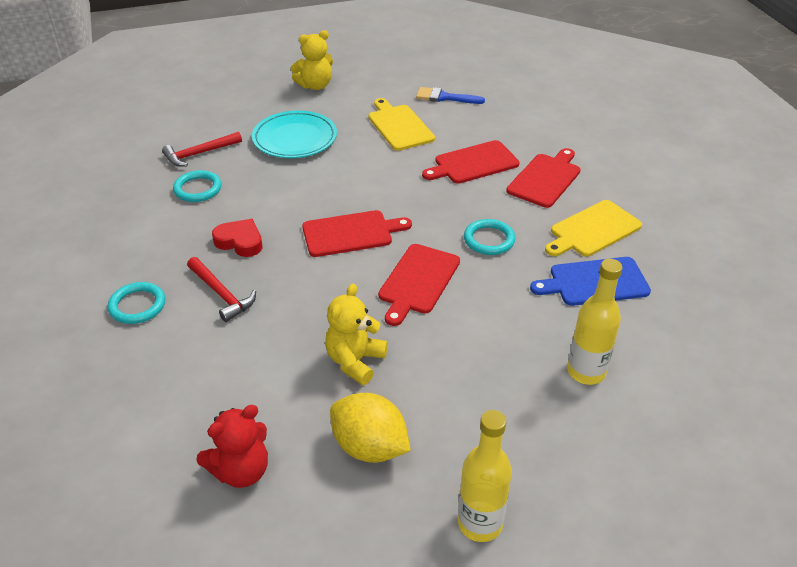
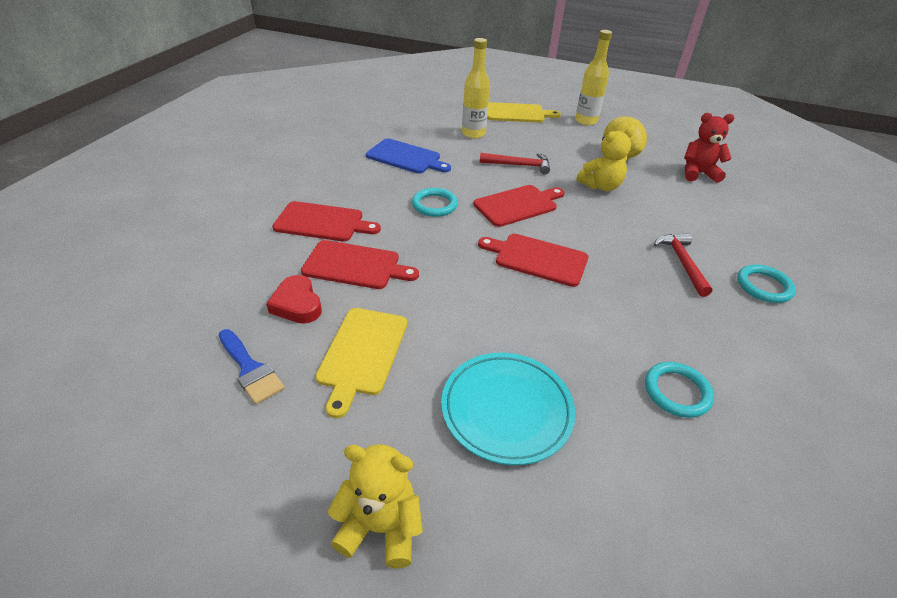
camera: 145 degrees left, 0 degrees up
red hammer [162,132,242,167] -> red hammer moved to [480,153,550,175]
red heart [212,219,262,257] -> red heart moved to [266,275,322,324]
red cutting board [506,148,581,208] -> red cutting board turned 150 degrees counterclockwise [272,201,381,241]
yellow cutting board [545,200,642,257] -> yellow cutting board moved to [487,102,561,123]

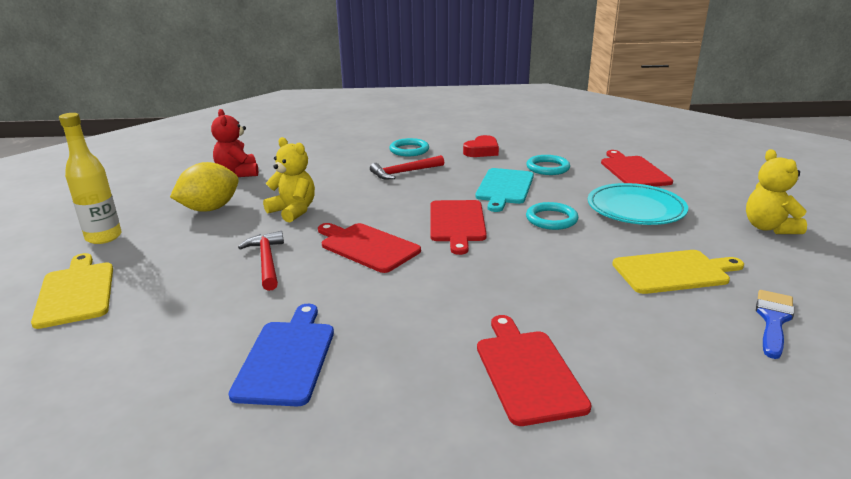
camera: 110 degrees left, 15 degrees down
red heart [266,275,322,324] -> red heart moved to [463,135,499,157]
red cutting board [301,240,419,289] -> red cutting board moved to [601,150,673,187]
turquoise ring [412,188,458,217] -> turquoise ring moved to [526,202,578,230]
yellow bottle [462,38,490,139] -> none
none -> turquoise cutting board [475,168,534,212]

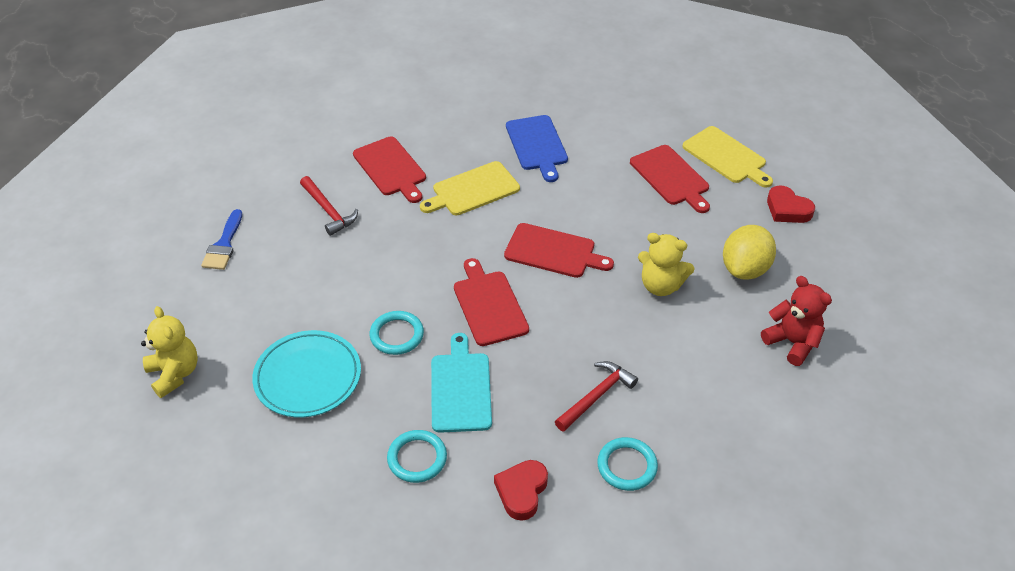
camera: 160 degrees right, 20 degrees up
yellow bottle [59,113,121,244] -> red heart [767,185,815,223]
red hammer [238,231,284,291] -> red hammer moved to [300,176,358,236]
red cutting board [601,150,673,187] -> red cutting board moved to [630,145,710,213]
yellow cutting board [612,250,744,294] -> yellow cutting board moved to [420,161,520,215]

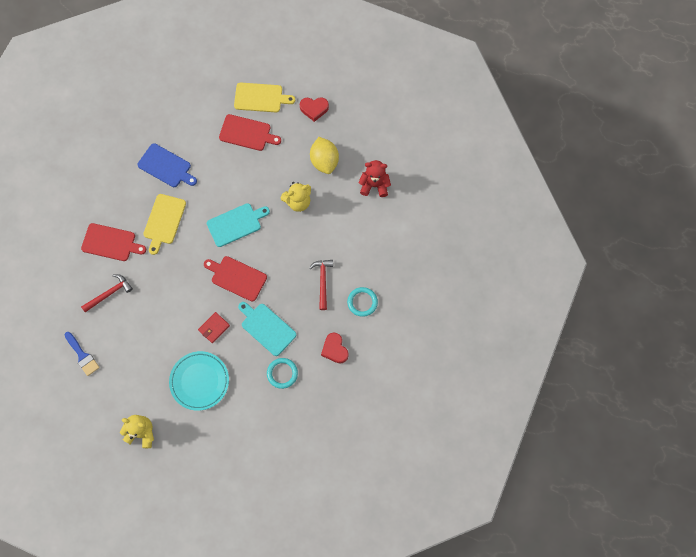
camera: 45 degrees left, 25 degrees up
red hammer [300,176,358,236] -> red hammer turned 45 degrees counterclockwise [81,274,133,312]
turquoise ring [370,311,424,355] -> red wallet [198,312,230,343]
red cutting board [504,223,614,278] -> turquoise cutting board [207,203,270,247]

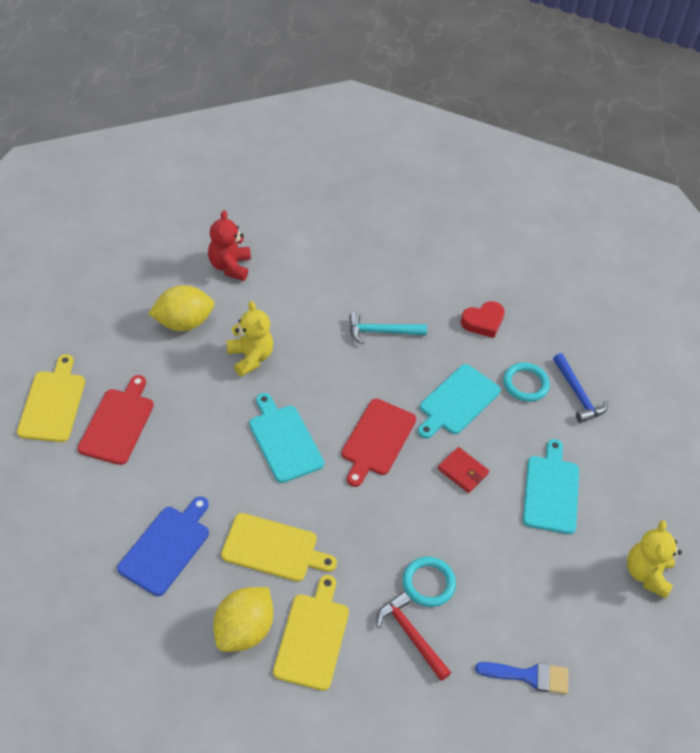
camera: 95 degrees left, 20 degrees down
blue brush [65,332,100,376] -> blue brush turned 45 degrees clockwise [475,662,568,694]
red cutting board [81,223,146,261] -> yellow cutting board [273,575,349,691]
turquoise plate [169,351,229,411] -> turquoise cutting board [523,439,579,534]
red heart [300,97,329,122] -> none
red hammer [309,260,333,310] -> turquoise hammer [349,313,427,345]
turquoise ring [347,287,378,317] -> turquoise ring moved to [402,557,456,607]
none -> yellow lemon [213,587,273,652]
none -> blue hammer [553,353,608,423]

